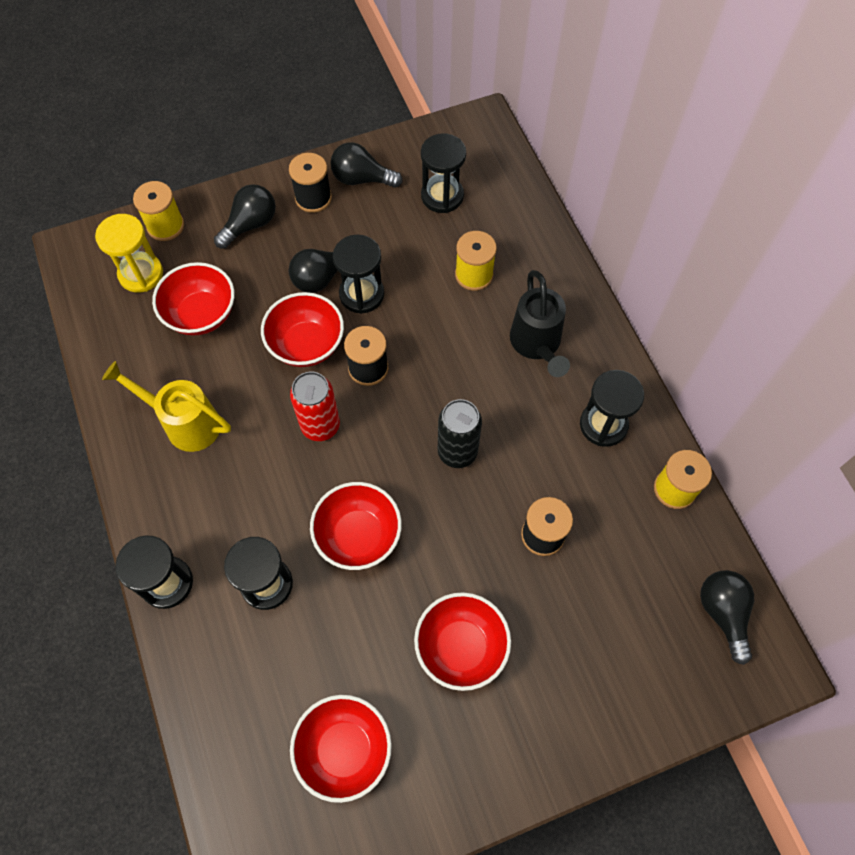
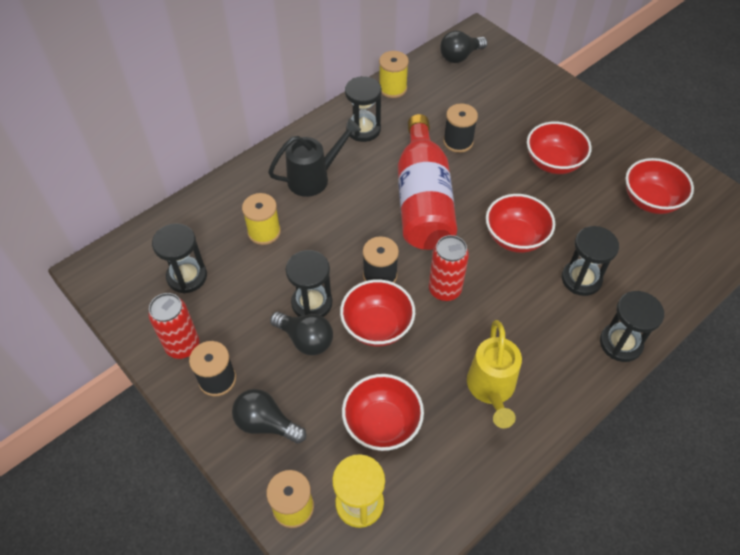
camera: 110 degrees left, 10 degrees down
black light bulb [330,142,403,188] -> red can [148,293,199,359]
black can [438,399,482,468] -> red bottle [398,114,457,250]

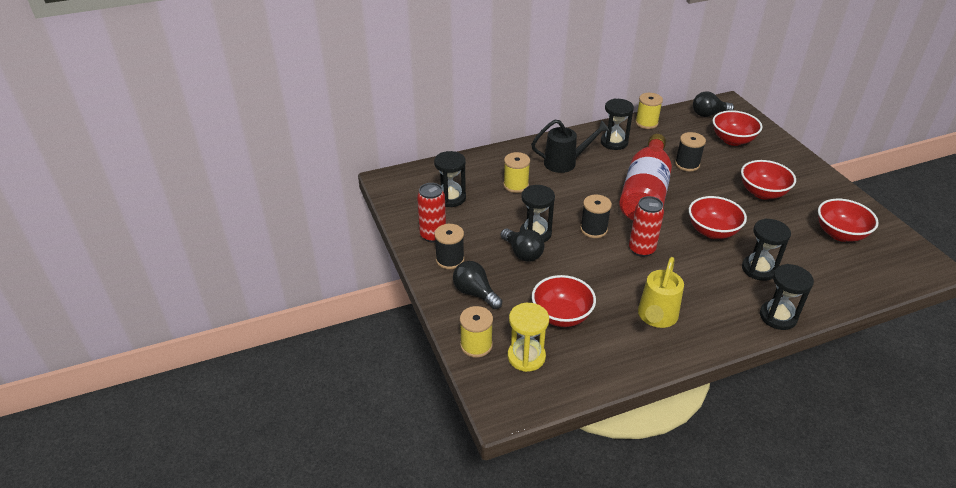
camera: 20 degrees right, 15 degrees down
red bowl [340,279,415,346] -> red bowl moved to [712,110,762,146]

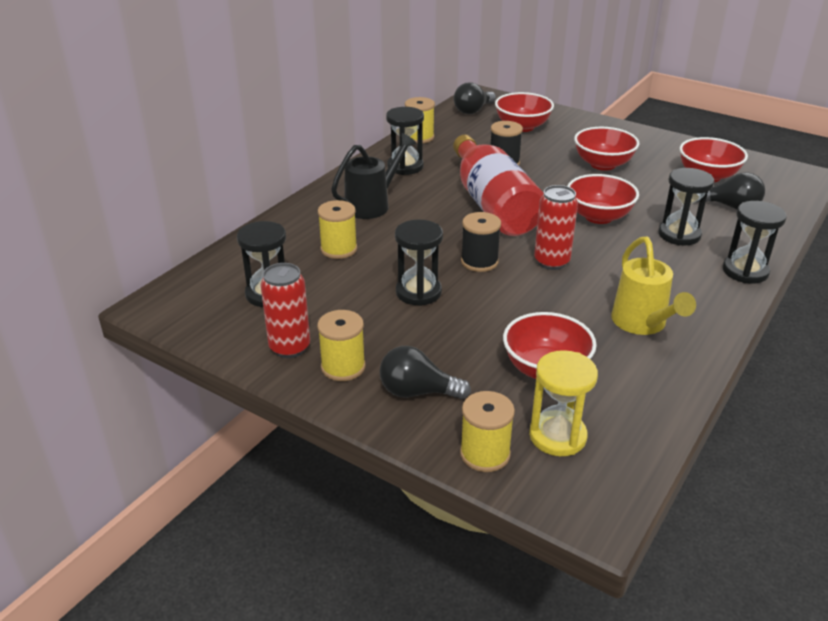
camera: 35 degrees left, 5 degrees down
black spool [434,224,464,269] -> yellow spool [317,310,365,381]
black light bulb [501,228,545,262] -> black light bulb moved to [696,172,765,209]

